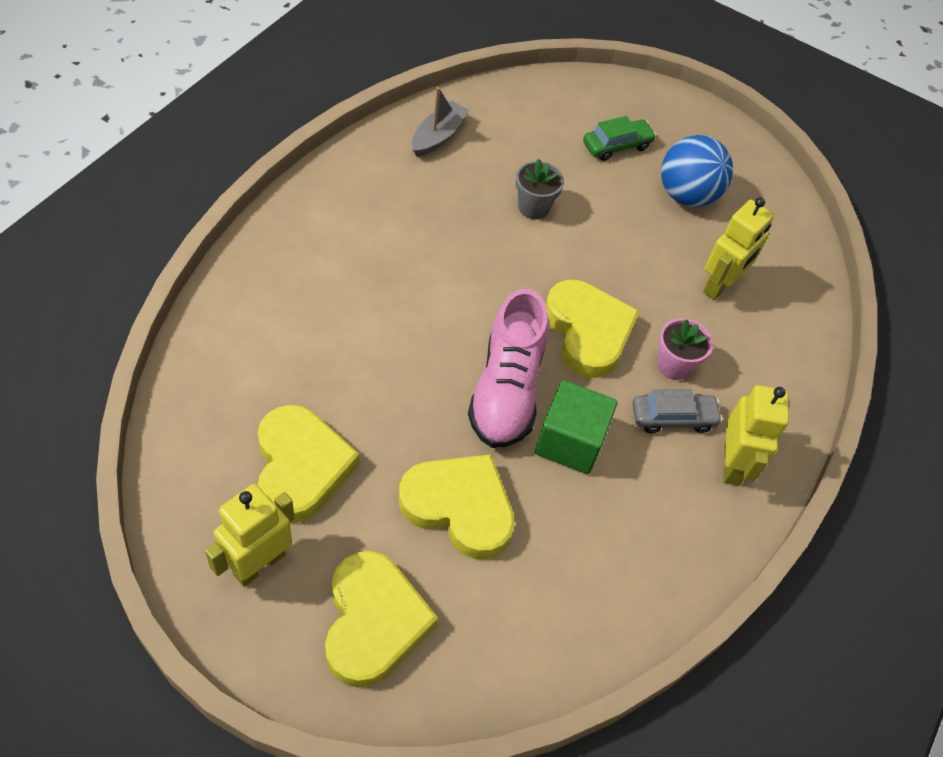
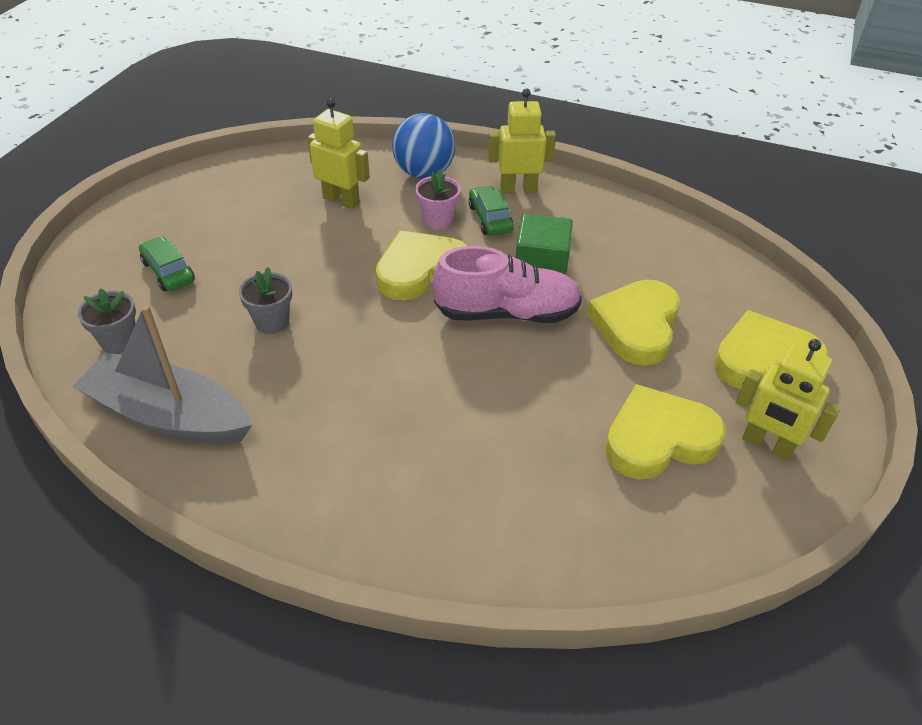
camera: 95 degrees left, 10 degrees down
grey boat [412,87,469,157] -> grey boat [72,305,252,444], size x1.83
grey car [632,389,723,433] -> green car [469,186,514,236]
blue ball [661,135,733,207] -> blue ball moved to [392,113,455,179]
none -> grey flower pot [77,288,136,354]

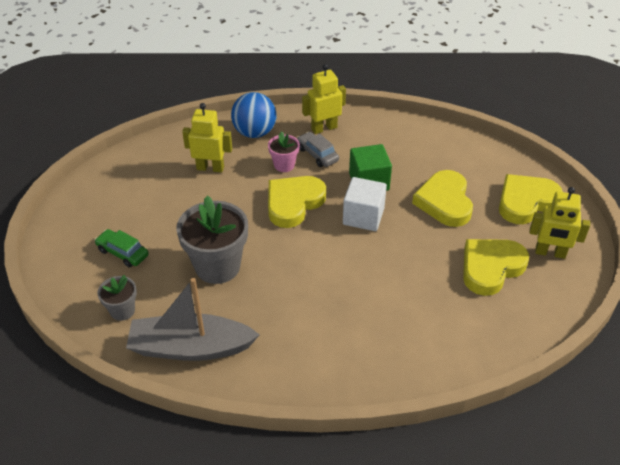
camera: 20 degrees left, 0 degrees up
grey flower pot [239,267,292,334] -> grey flower pot [176,196,248,284], size x1.93
pink shoe [432,246,582,323] -> white cube [343,177,387,231]
green car [469,186,514,236] -> grey car [297,132,339,167]

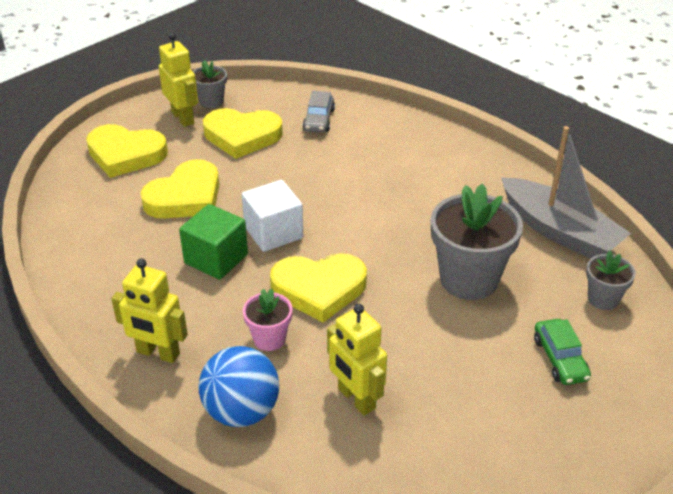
camera: 135 degrees left, 5 degrees down
grey car [297,132,339,167] -> grey car moved to [303,91,335,133]
none -> grey flower pot [192,60,227,108]

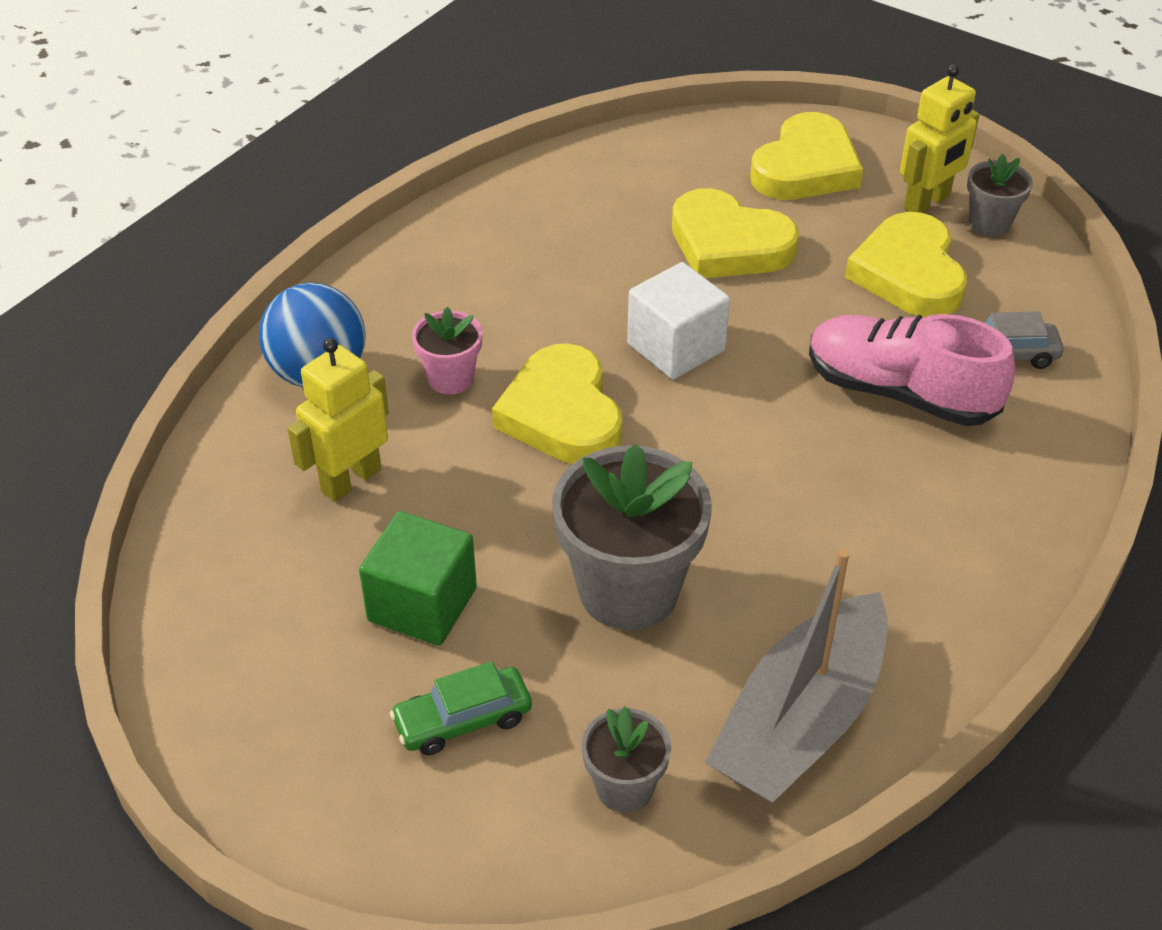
camera: 80 degrees right, 5 degrees up
yellow heart [86,124,168,178] -> yellow heart turned 150 degrees counterclockwise [750,112,863,200]
yellow robot [111,259,188,363] -> none
green cube [179,204,248,280] -> green cube moved to [359,511,477,646]
none -> pink shoe [809,314,1015,426]

